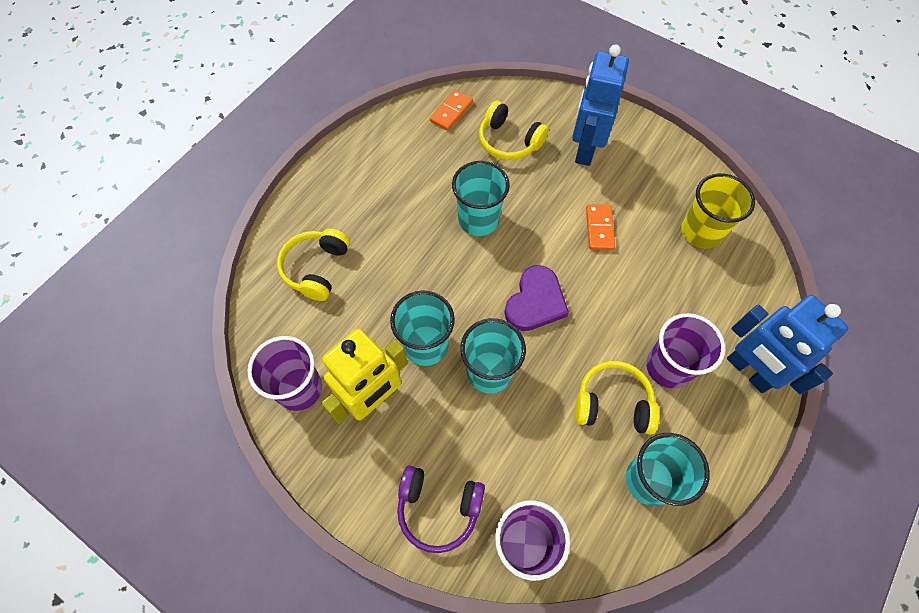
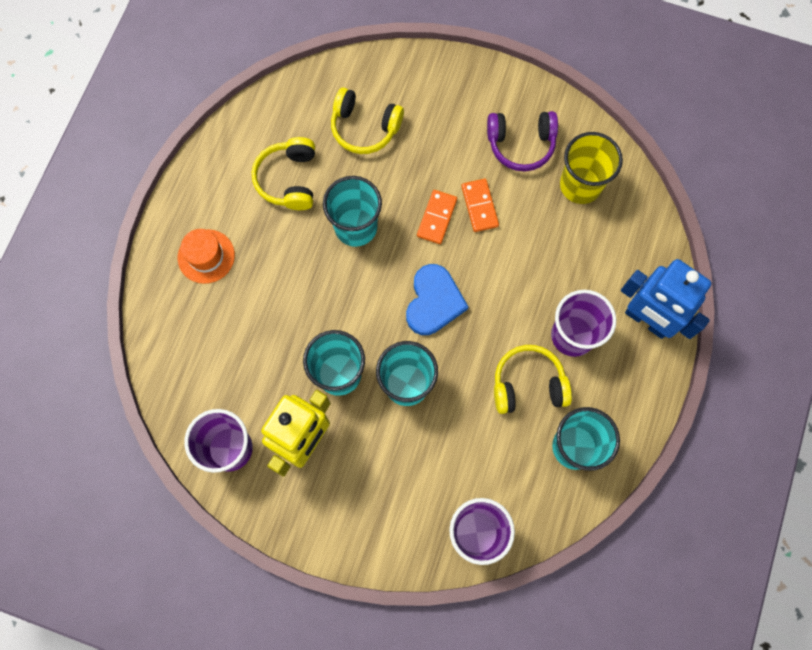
camera: 15 degrees left, 10 degrees up
yellow headphones [277,229,350,301] -> yellow headphones moved to [252,137,315,210]
purple headphones [397,466,485,553] -> purple headphones moved to [487,111,558,171]
orange domino [430,90,473,131] -> orange domino moved to [417,190,457,244]
purple heart [505,265,569,331] -> blue heart [406,264,468,335]
blue robot [572,44,629,166] -> none
none -> orange hat [178,229,235,284]

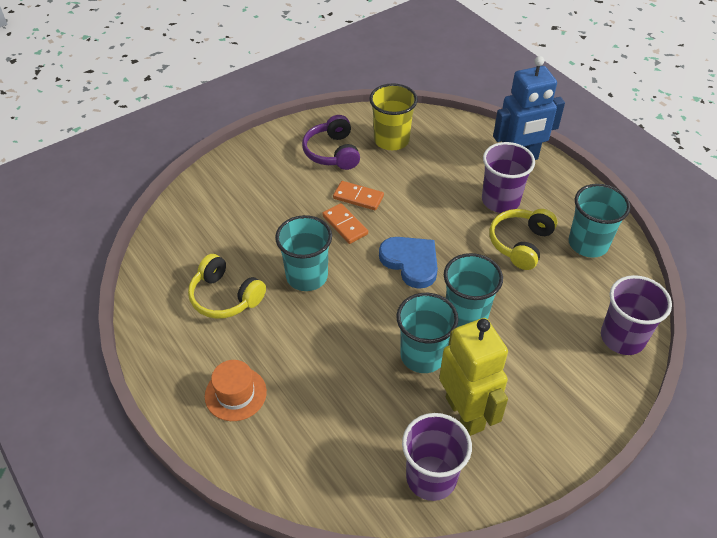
camera: 55 degrees left, 25 degrees down
yellow headphones [331,87,404,154] -> none
purple headphones [487,111,558,171] -> purple headphones turned 135 degrees clockwise [302,115,360,170]

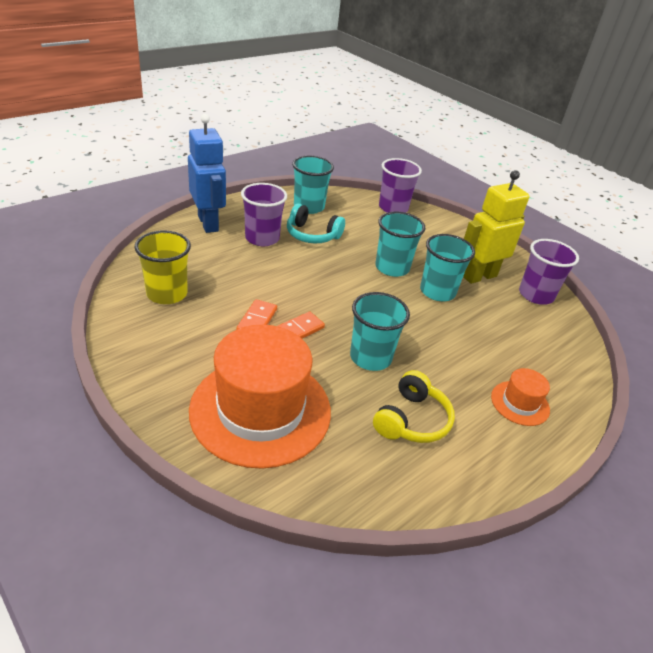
camera: 100 degrees left, 10 degrees down
purple headphones [302,115,360,170] -> none
blue heart [379,237,438,289] -> none
yellow headphones [489,209,557,270] -> turquoise headphones [287,203,345,243]
none -> orange hat [189,325,331,469]

